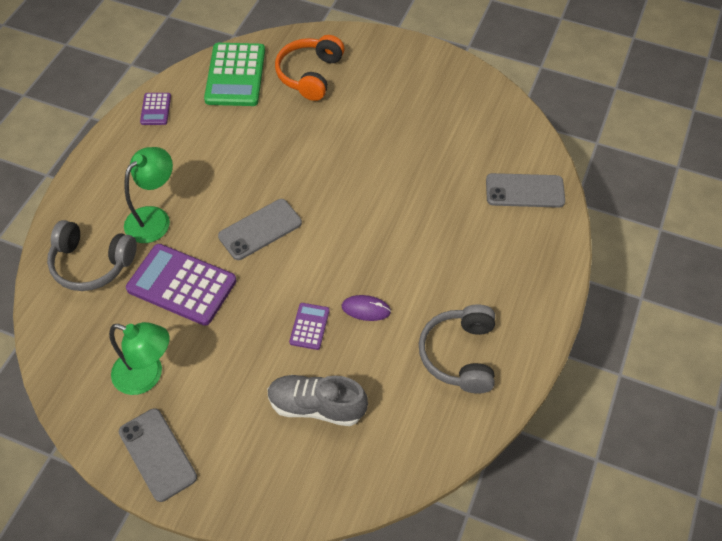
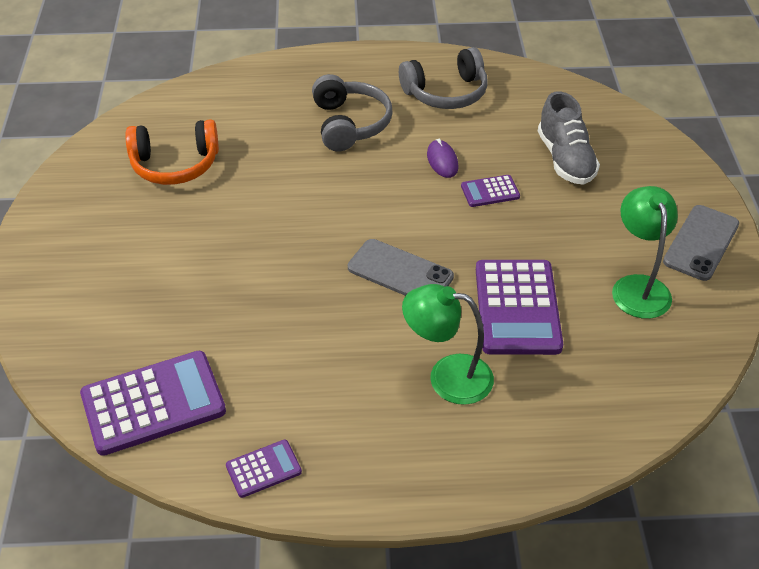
camera: 115 degrees left, 10 degrees down
grey headphones [47,220,137,291] -> grey headphones moved to [312,74,393,151]
green calculator [204,43,265,106] -> purple calculator [80,351,226,456]
orange headphones [275,35,345,101] -> orange headphones moved to [125,119,219,185]
grey phone [486,173,565,208] -> none

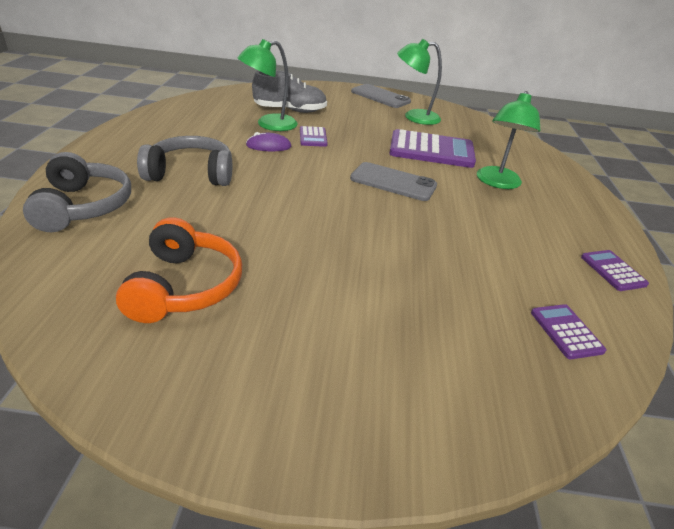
camera: 85 degrees left, 10 degrees down
purple calculator [80,351,226,456] -> purple calculator [531,304,606,359], size x0.49
grey phone [348,239,454,296] -> grey phone turned 75 degrees clockwise [350,162,437,201]
grey headphones [399,47,488,109] -> grey headphones moved to [23,152,131,232]
none -> green lamp [237,39,298,131]

